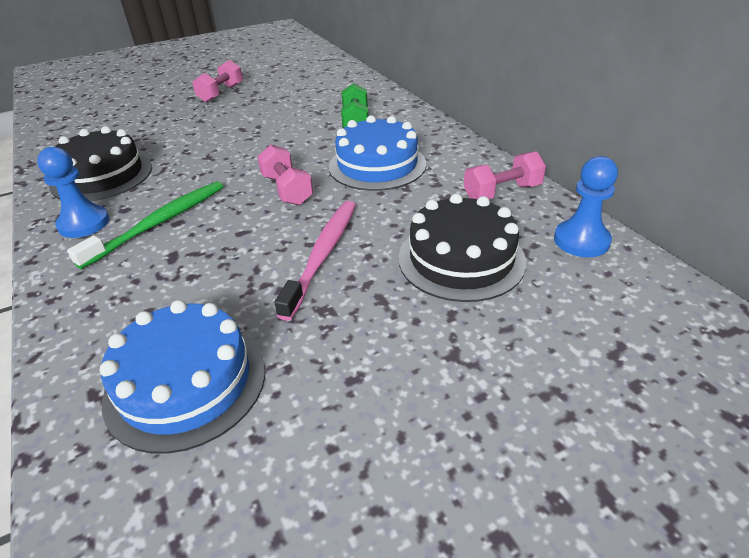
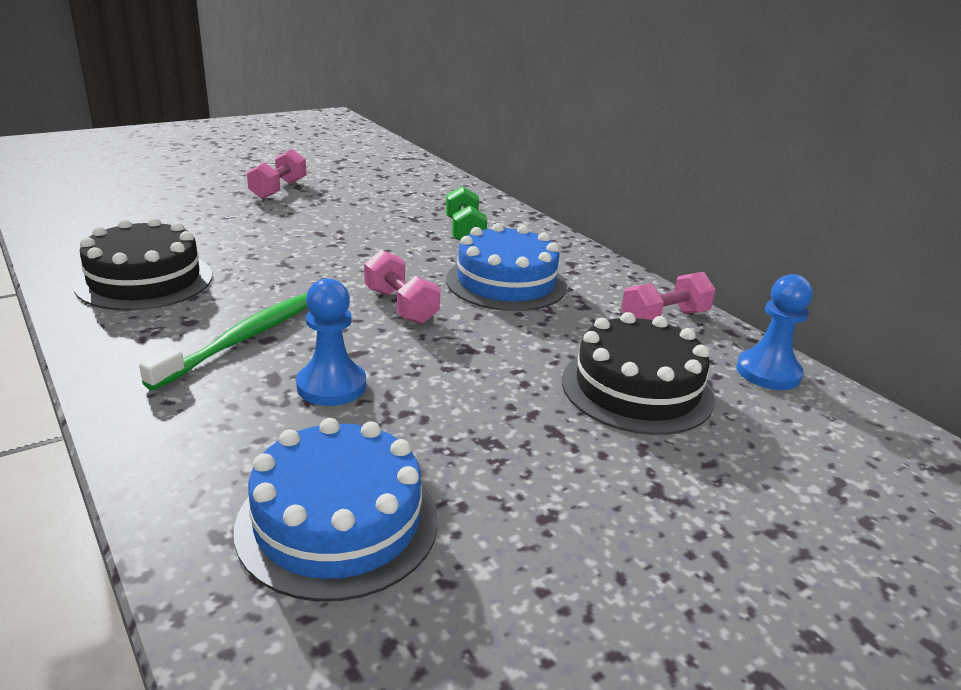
camera: 10 degrees left, 10 degrees down
blue pawn [37,147,110,238] -> blue pawn moved to [296,278,366,406]
pink toothbrush [274,201,356,321] -> none

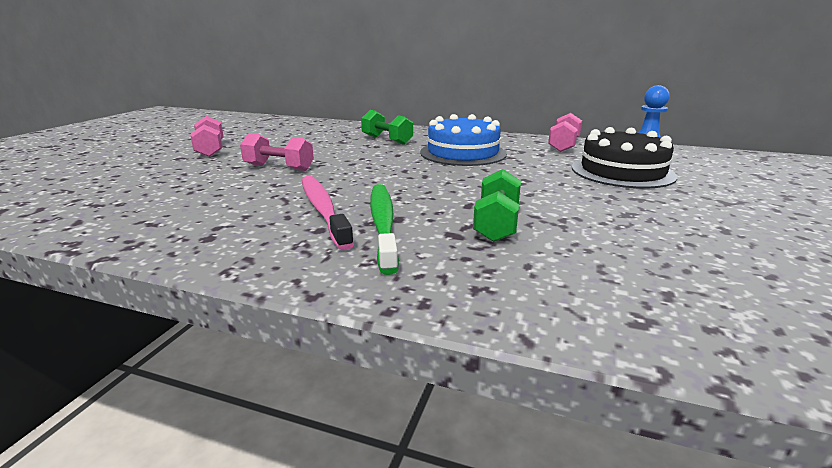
camera: 35 degrees left, 5 degrees down
black cake [73,217,212,311] -> none
blue cake [234,418,438,602] -> none
blue pawn [296,278,366,406] -> green dumbbell [473,169,521,242]
pink dumbbell [364,250,440,324] -> pink dumbbell moved to [240,133,314,171]
none -> pink toothbrush [302,176,354,250]

